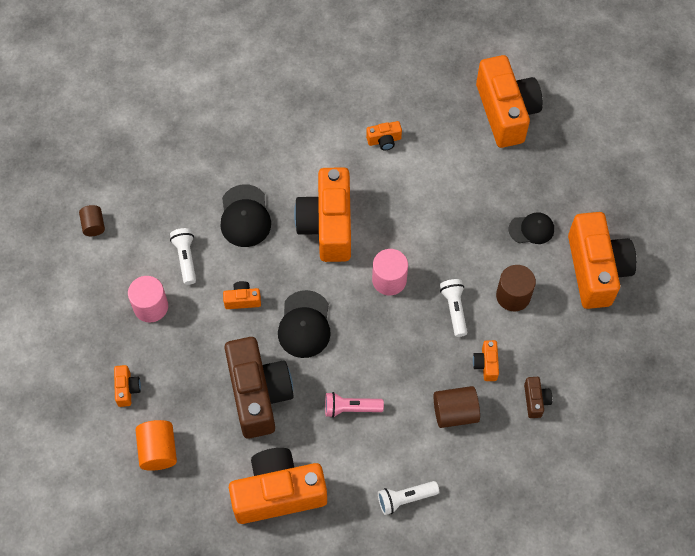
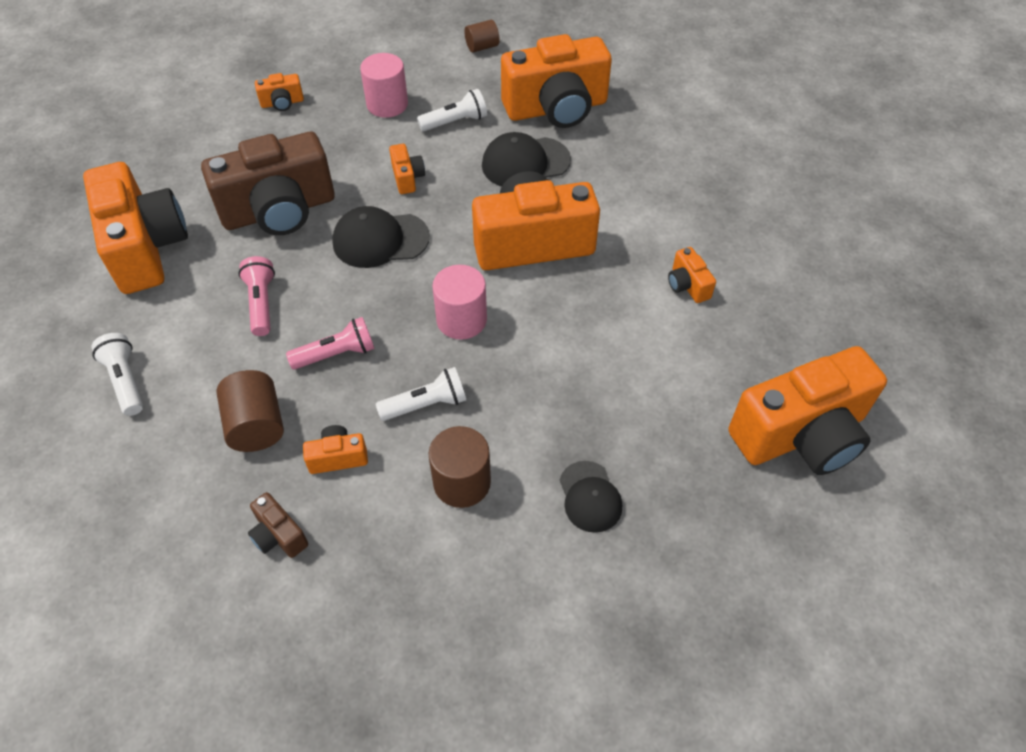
camera: 80 degrees right, 10 degrees down
orange cylinder [135,420,177,471] -> none
brown camera [524,377,552,418] -> brown camera turned 60 degrees clockwise [248,492,308,558]
orange camera [568,212,637,309] -> orange camera moved to [501,34,612,128]
none -> pink flashlight [286,317,374,369]

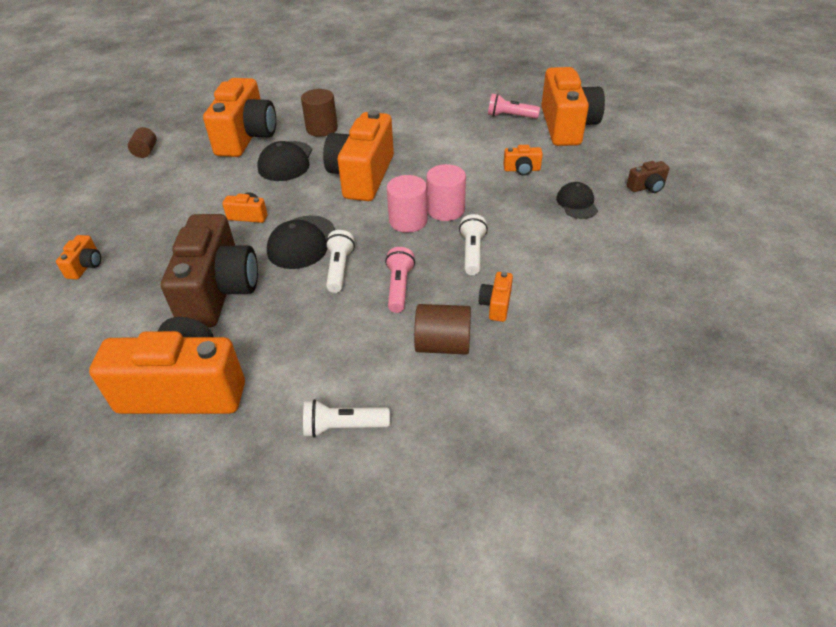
camera: 65 degrees left, 10 degrees down
pink flashlight [238,256,275,336] -> pink flashlight moved to [488,94,540,119]
brown camera [248,492,308,558] -> brown camera moved to [627,161,670,193]
pink cylinder [360,53,408,118] -> pink cylinder moved to [426,164,466,221]
white flashlight [417,89,487,132] -> white flashlight moved to [326,230,355,293]
brown cylinder [429,426,491,508] -> brown cylinder moved to [301,89,338,137]
black cap [560,461,622,533] -> black cap turned 105 degrees counterclockwise [556,182,598,219]
orange camera [668,247,716,303] -> orange camera moved to [503,145,543,176]

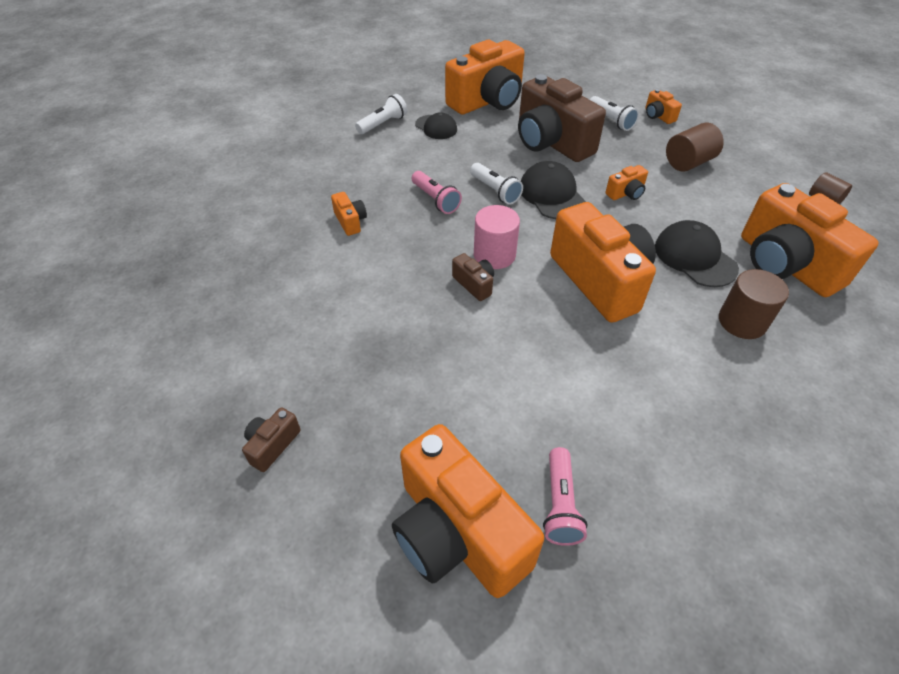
camera: 140 degrees right, 5 degrees up
brown cylinder [414,304,471,355] -> brown cylinder moved to [666,123,724,172]
pink cylinder [426,164,466,221] -> brown camera [452,253,494,301]
white flashlight [459,214,488,275] -> white flashlight moved to [590,96,639,131]
pink flashlight [488,94,540,119] -> pink flashlight turned 120 degrees clockwise [543,447,588,546]
orange camera [503,145,543,176] -> none
black cap [556,182,598,219] -> black cap moved to [415,112,457,139]

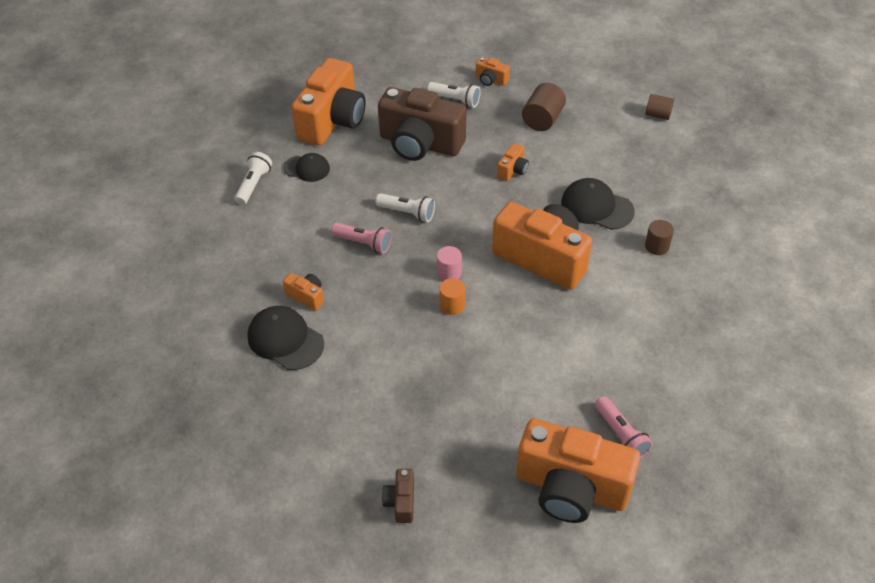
camera: 30 degrees left, 0 degrees up
brown camera [452,253,494,301] -> orange cylinder [439,278,465,315]
pink cylinder [474,205,520,269] -> pink cylinder [437,246,462,281], size x0.64
black cap [521,161,586,219] -> black cap moved to [247,306,324,370]
brown cylinder [719,269,789,339] -> brown cylinder [645,220,674,255], size x0.64
orange camera [741,183,879,297] -> none

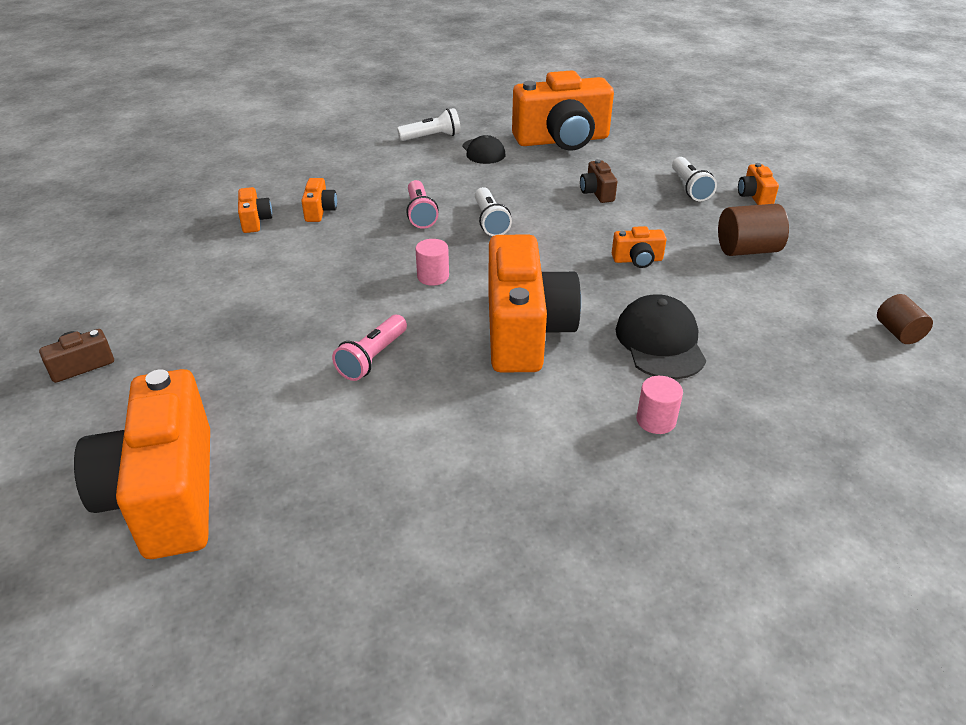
camera: 55 degrees right, 10 degrees down
black cap [247,306,324,370] -> orange camera [238,187,272,233]
brown camera [378,87,466,161] -> brown camera [580,159,617,203], size x0.42
orange cylinder [439,278,465,315] -> none
pink flashlight [595,396,653,458] -> pink flashlight moved to [332,315,407,381]
brown cylinder [645,220,674,255] -> pink cylinder [636,376,683,434]

